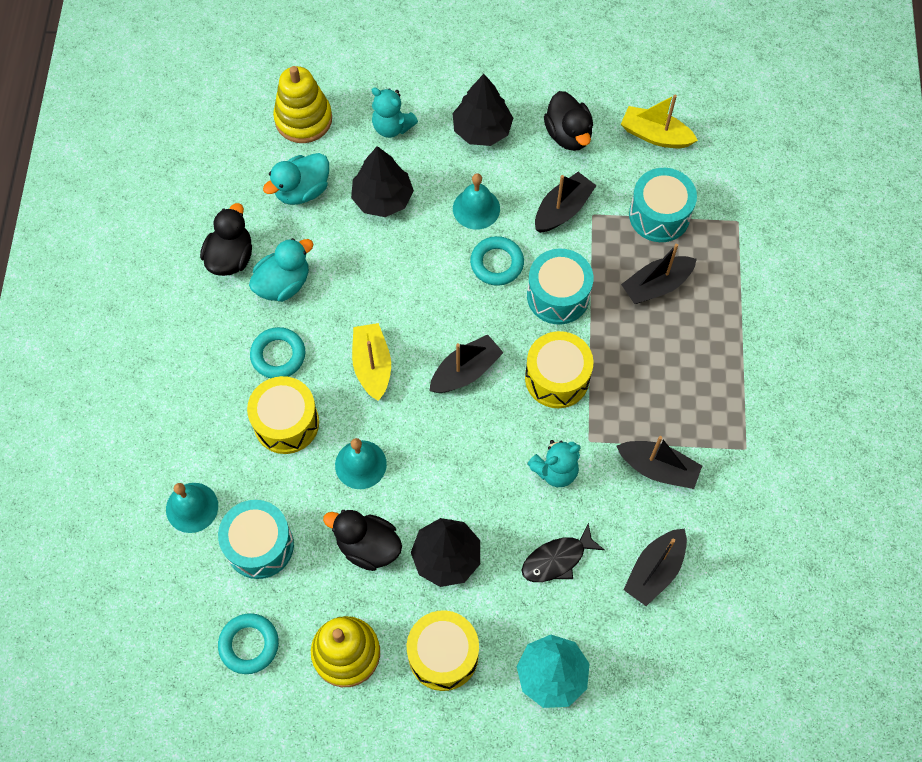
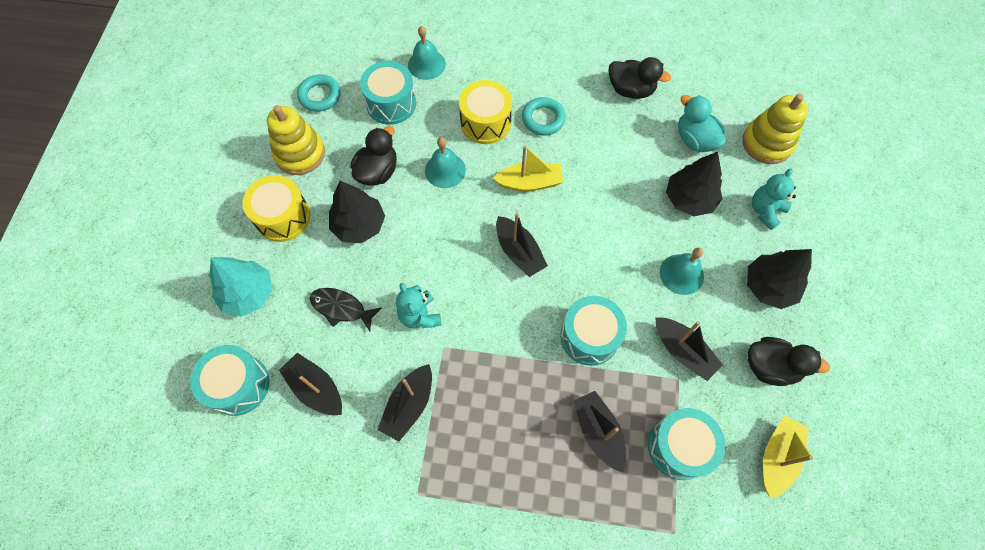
camera: 95 degrees right, 0 degrees up
turquoise duck [249,238,314,302] -> none
turquoise ring [470,236,524,286] -> none
black fish [521,523,605,582] -> black fish turned 45 degrees counterclockwise [310,288,382,331]
yellow drum [525,331,593,408] -> none
black duck [544,91,593,151] -> black duck turned 150 degrees counterclockwise [747,337,830,386]
none -> turquoise drum [190,345,270,416]

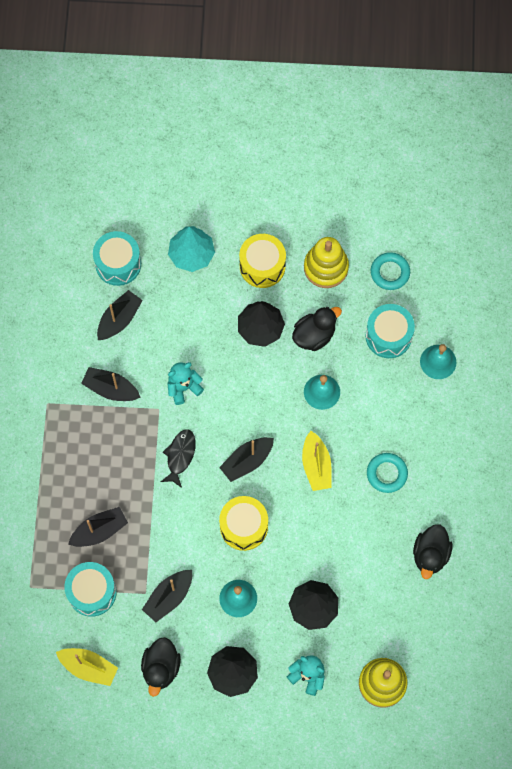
camera: 85 degrees right, 5 degrees up
black fish [310,288,382,331] -> black fish moved to [161,429,196,488]
black duck [351,126,397,186] -> black duck turned 60 degrees counterclockwise [292,307,342,351]
yellow drum [459,80,512,144] -> yellow drum moved to [219,496,268,551]
turquoise drum [560,296,627,366] -> none
turquoise duck [678,95,726,152] -> none

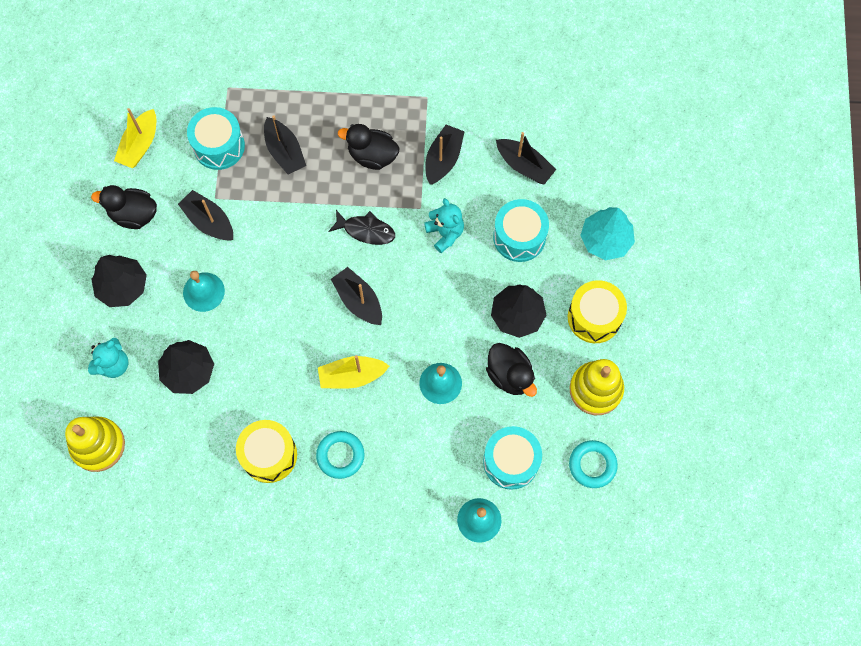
camera: 90 degrees right, 0 degrees up
turquoise drum [93,231,141,286] -> turquoise drum moved to [493,199,549,262]
yellow drum [219,496,268,551] -> yellow drum moved to [236,420,297,483]
black duck [413,524,453,579] -> black duck moved to [338,124,399,170]

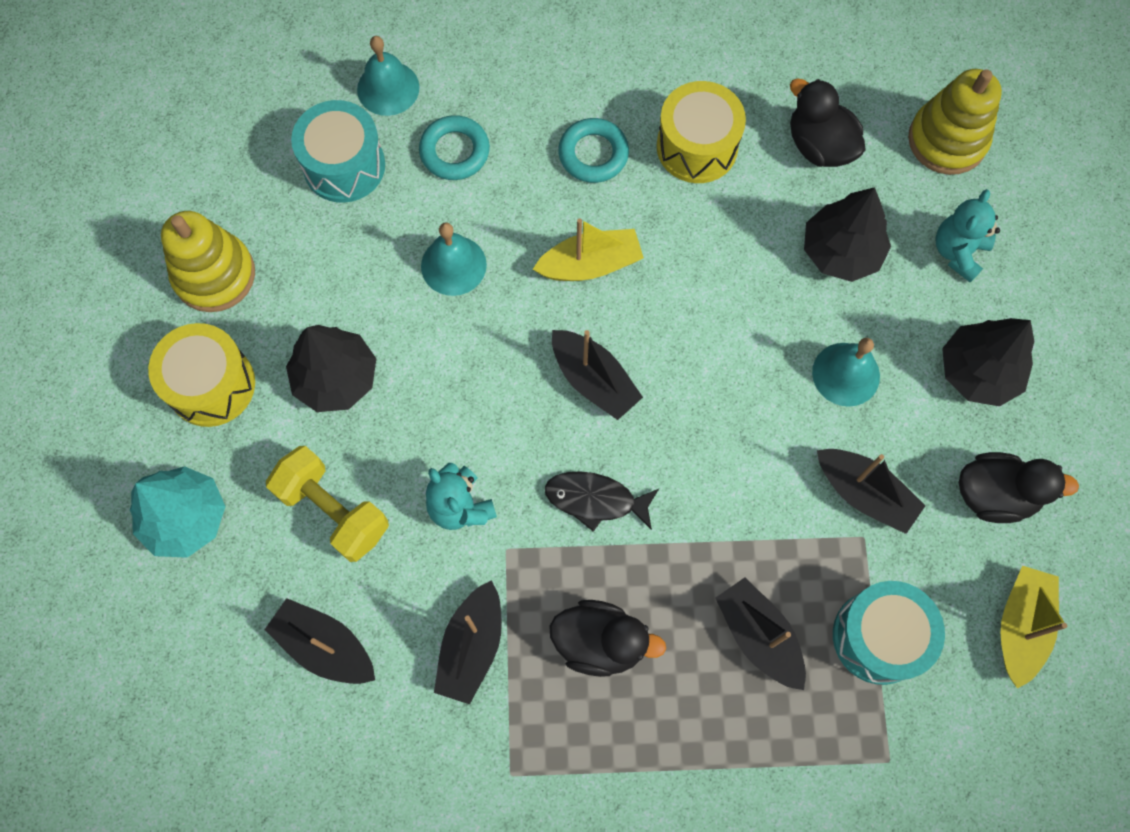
camera: 175 degrees right, 0 degrees up
black duck [486,343,537,397] -> black duck moved to [790,78,866,167]
turquoise drum [493,199,549,262] -> yellow dumbbell [266,446,389,562]
turquoise ring [569,440,618,488] -> turquoise ring moved to [419,115,490,180]

